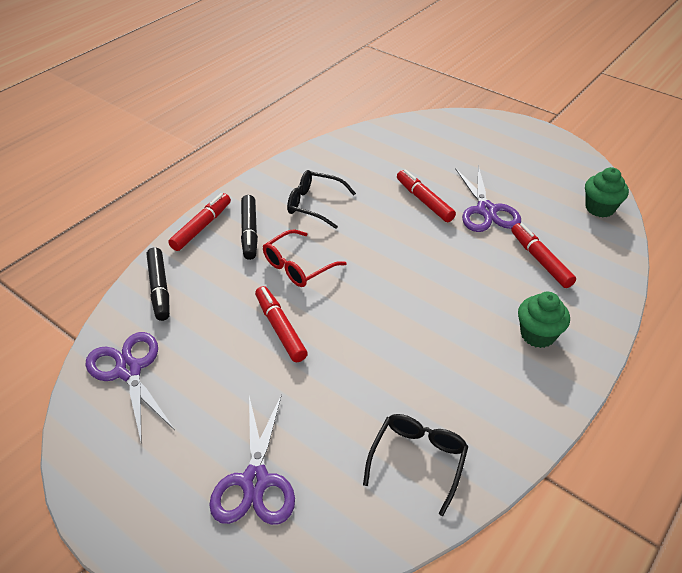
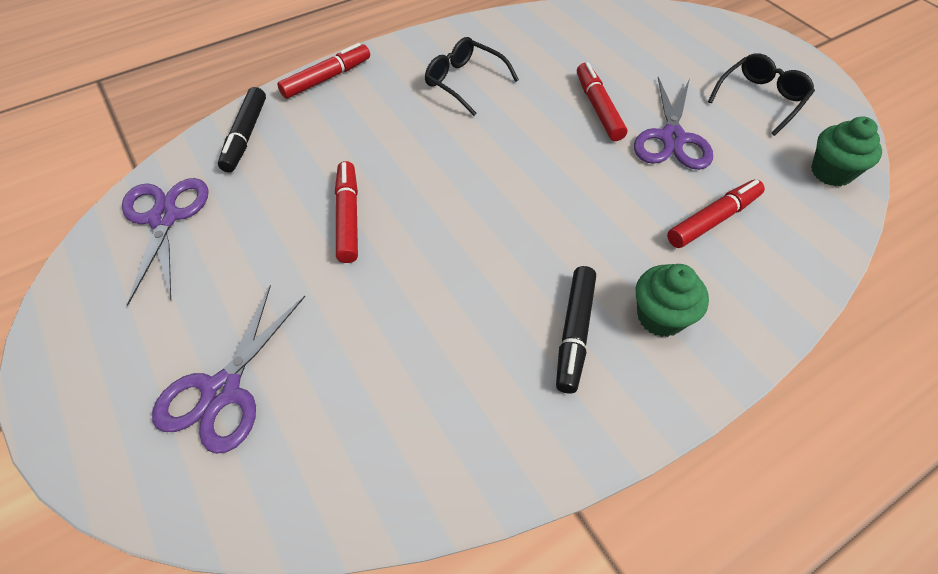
camera: 20 degrees right, 10 degrees up
black marker [241,195,258,260] -> black marker moved to [556,266,596,394]
red glasses [263,229,347,287] -> none
black glasses [363,414,468,516] -> black glasses moved to [708,53,815,136]
red marker [511,223,576,288] -> red marker turned 60 degrees clockwise [667,179,765,248]

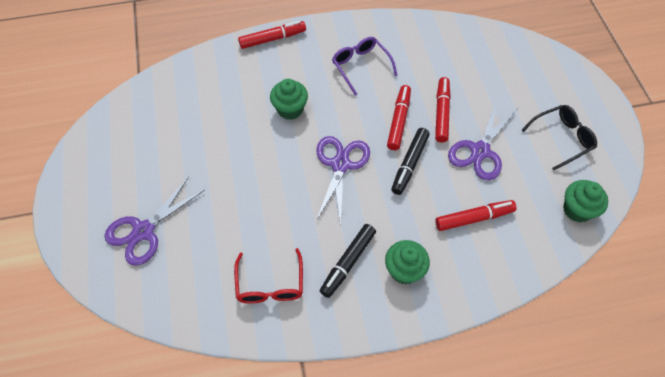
camera: 20 degrees right, 5 degrees up
purple scissors [122,178,208,305] -> purple scissors moved to [316,136,370,225]
black marker [218,87,266,172] -> black marker moved to [391,128,430,195]
red marker [335,161,358,263] -> red marker moved to [387,85,411,150]
black glasses [425,37,519,116] -> purple glasses [332,37,398,96]
none -> red glasses [234,248,303,304]
none -> green cupcake [270,79,308,120]

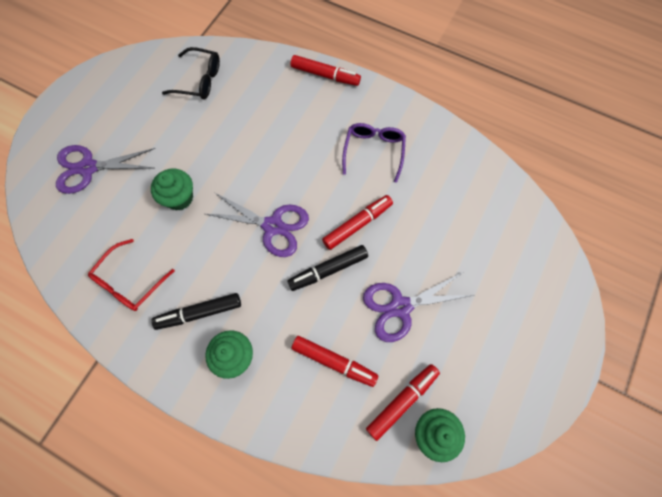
camera: 40 degrees right, 10 degrees up
green cupcake [270,79,308,120] -> green cupcake moved to [151,168,193,210]
purple scissors [316,136,370,225] -> purple scissors turned 60 degrees clockwise [206,193,309,257]
red marker [435,77,451,142] -> red marker moved to [366,364,440,441]
black glasses [522,105,597,170] -> black glasses moved to [162,47,220,99]

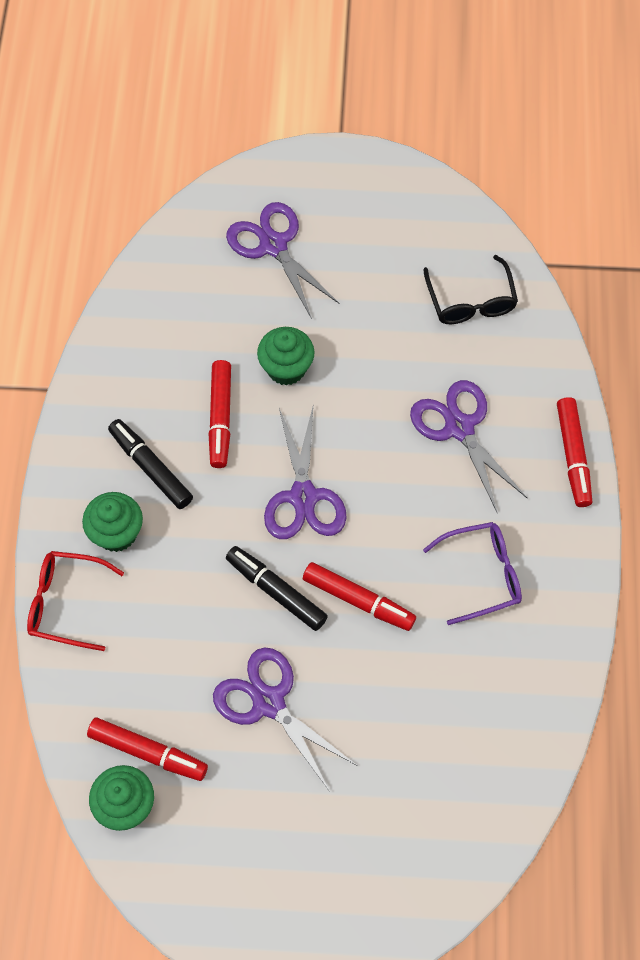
camera: 65 degrees right, 5 degrees down
red glasses [88,239,175,311] -> red glasses moved to [27,551,124,651]
red marker [292,336,378,387] -> red marker moved to [209,360,231,468]
none -> purple scissors [410,380,528,514]

